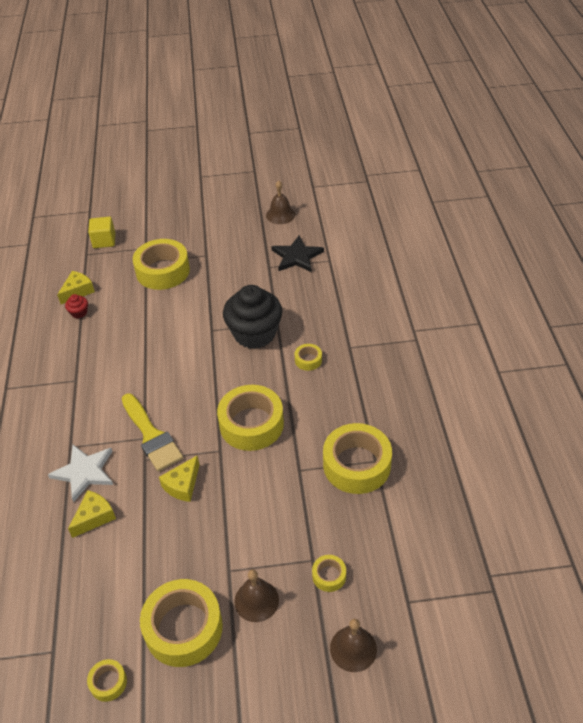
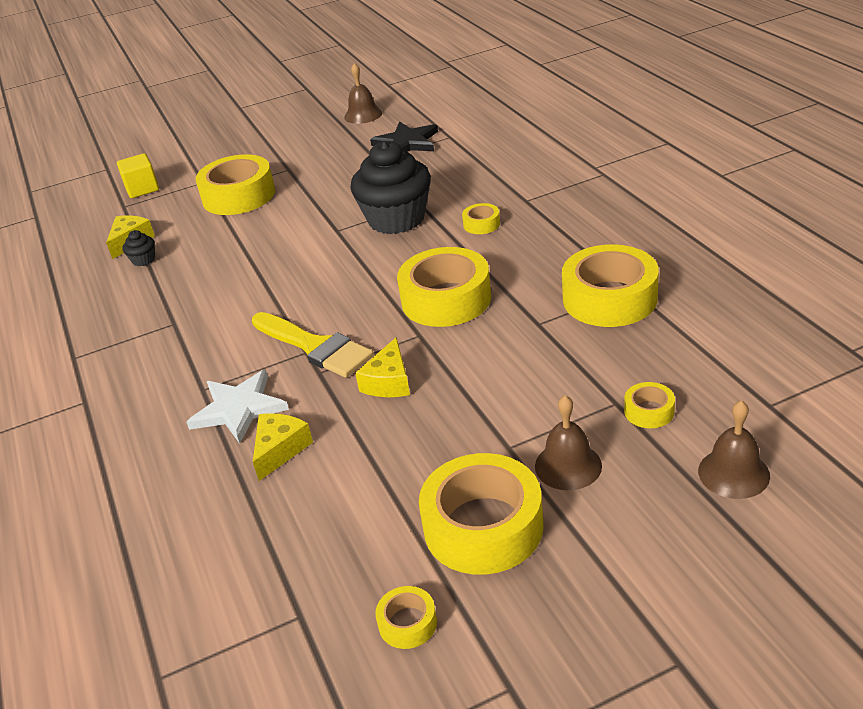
camera: 15 degrees left, 10 degrees down
red cupcake [65,294,88,318] -> black cupcake [123,230,155,266]

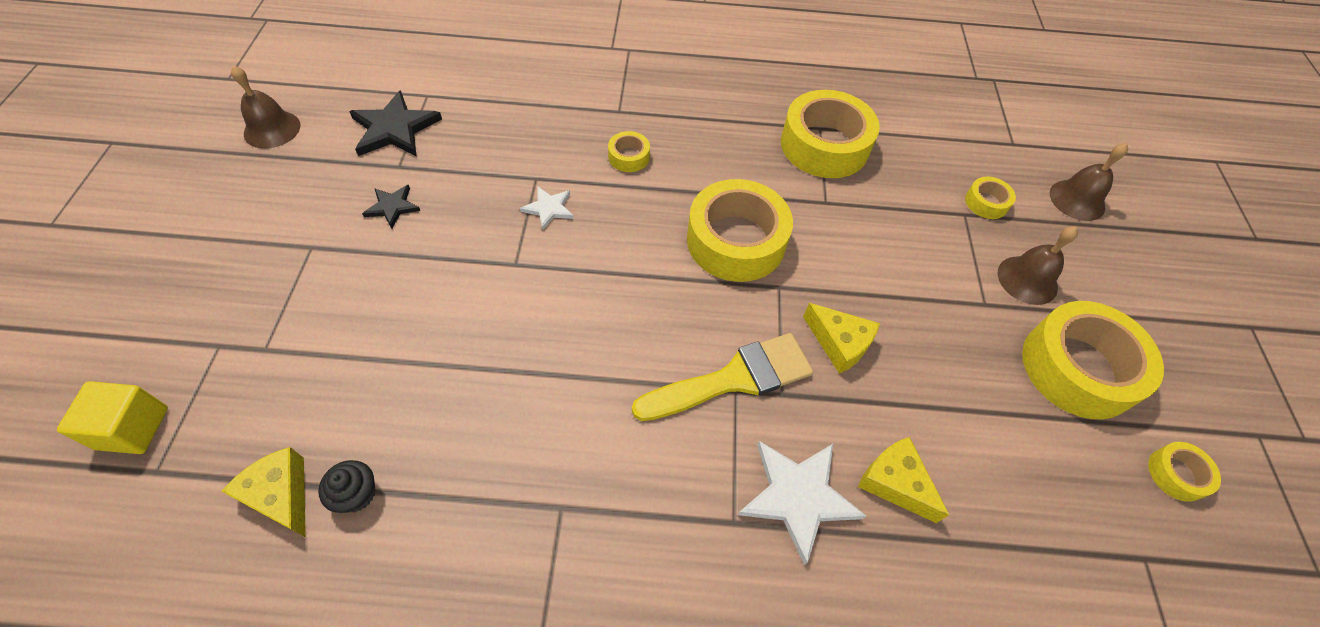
camera: 70 degrees left, 20 degrees up
yellow tape [195,154,275,215] -> none
black cupcake [351,141,431,234] -> white star [520,187,574,230]
none -> black star [362,185,420,229]

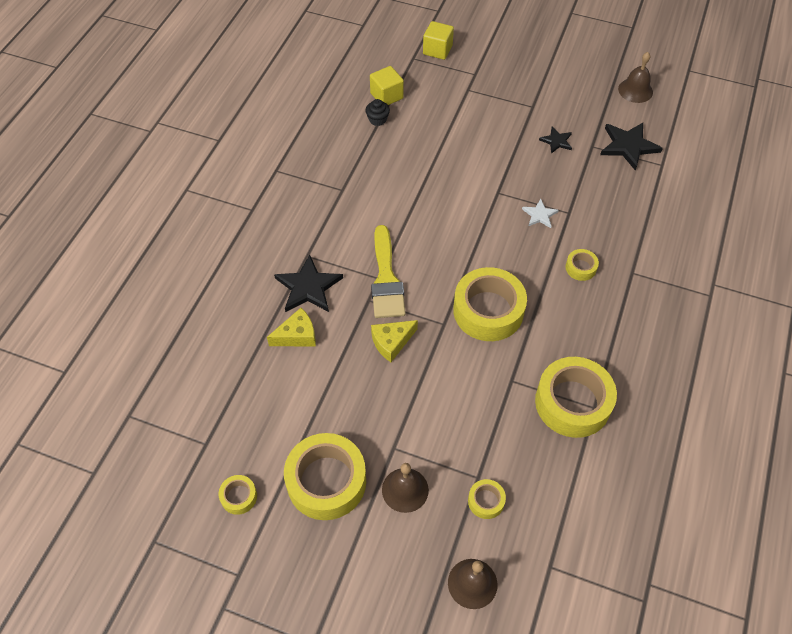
camera: 110 degrees right, 0 degrees up
yellow cheese [222,447,306,537] -> yellow cube [370,66,404,105]
white star [738,441,866,565] -> black star [274,255,343,312]

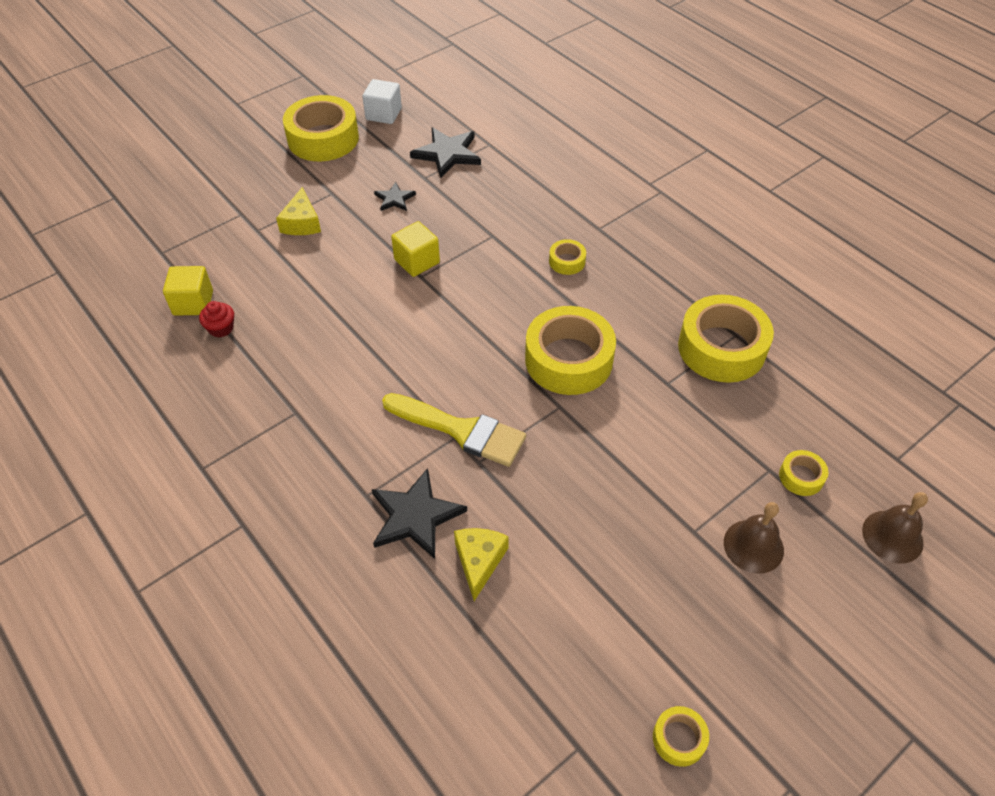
camera: 60 degrees left, 5 degrees down
yellow tape [284,433,366,520] -> yellow tape moved to [283,95,359,161]
black cupcake [365,99,390,126] -> red cupcake [199,301,234,337]
yellow cheese [371,320,418,362] -> yellow cheese moved to [276,187,321,235]
yellow cube [423,21,454,60] -> yellow cube moved to [391,221,440,277]
white star [522,199,559,228] -> none
brown bell [618,52,653,103] -> white cube [362,79,402,124]

